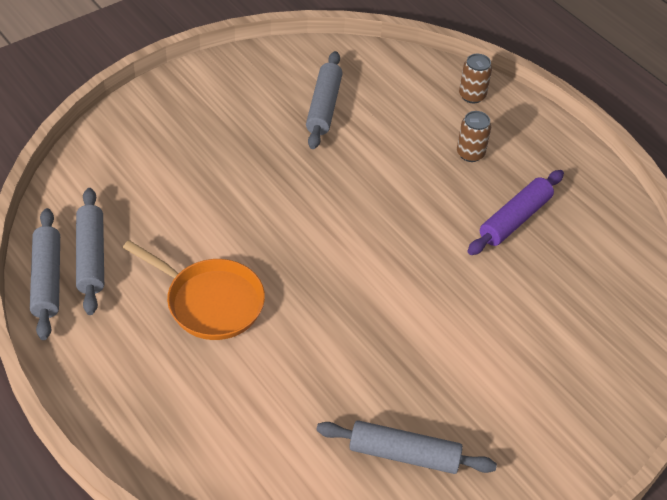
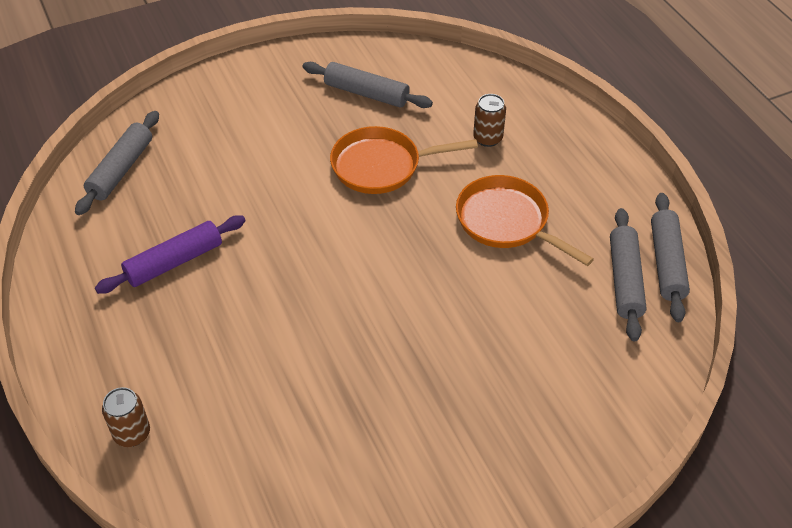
camera: 165 degrees left, 0 degrees up
grey rolling pin [306,51,343,149] -> grey rolling pin moved to [75,111,159,215]
brown can [457,111,491,162] -> brown can moved to [473,94,506,147]
none -> orange pan [330,126,478,194]

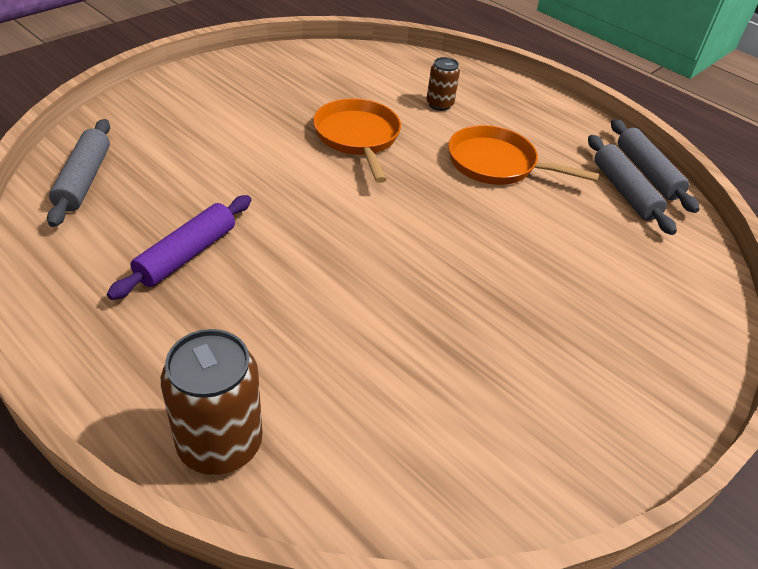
camera: 25 degrees left, 5 degrees down
brown can [102,387,150,447] -> brown can [161,329,263,475], size x1.76
grey rolling pin [303,62,433,108] -> none
orange pan [330,126,478,194] -> orange pan turned 105 degrees clockwise [313,99,401,183]

